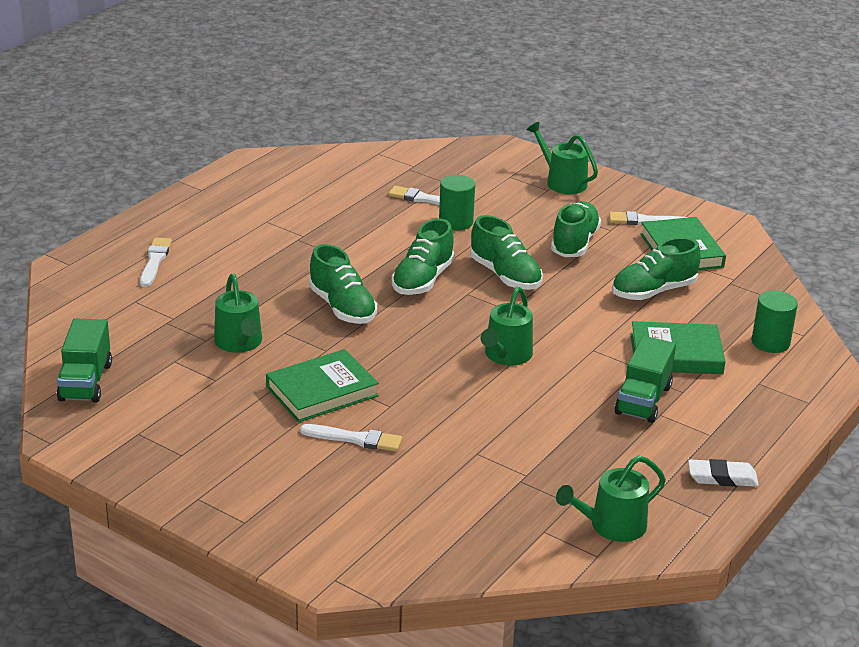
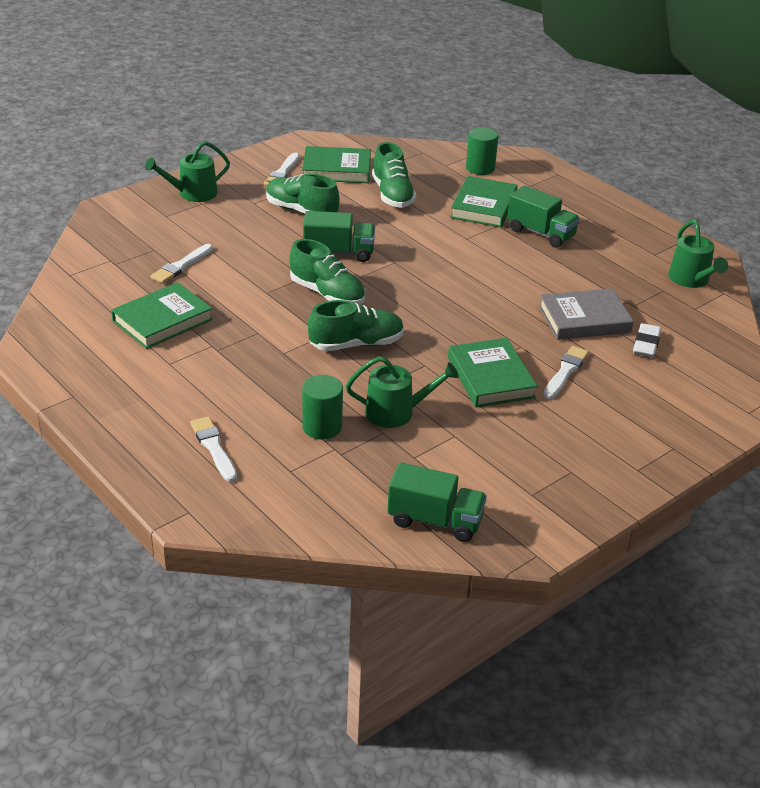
camera: 75 degrees left, 5 degrees up
white brush [140,237,172,287] -> white brush turned 45 degrees clockwise [190,416,237,482]
green cylinder [439,175,475,230] -> green cylinder moved to [302,375,343,439]
green shoe [470,215,543,290] -> green truck [303,211,375,262]
green watering can [481,287,533,366] -> none
white eraser [688,459,759,487] -> white eraser moved to [633,323,661,358]
none -> green book [111,282,213,349]
none -> grey book [539,288,634,340]

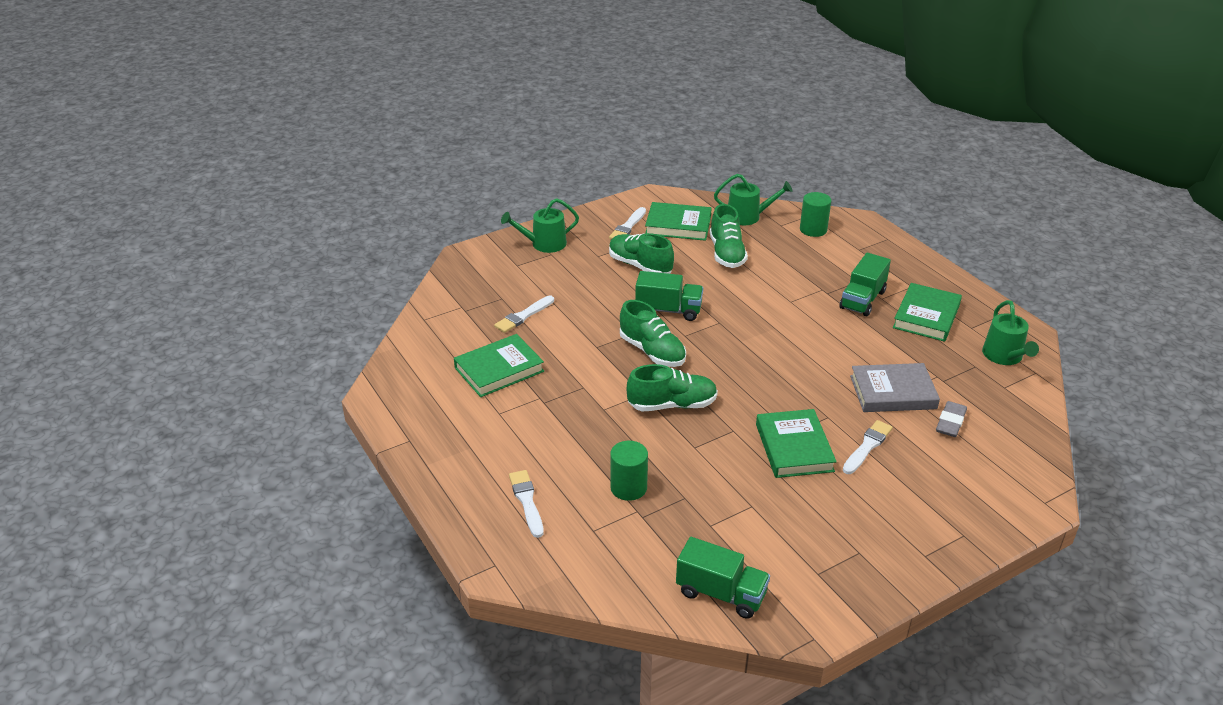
camera: 10 degrees right, 0 degrees up
green watering can [346,357,459,428] -> green watering can moved to [714,174,793,225]
green book [450,176,518,227] -> green book moved to [893,283,962,342]
green truck [507,185,580,248] -> green truck turned 75 degrees clockwise [840,253,891,316]
white eraser [633,323,661,358] -> grey eraser [936,401,967,437]

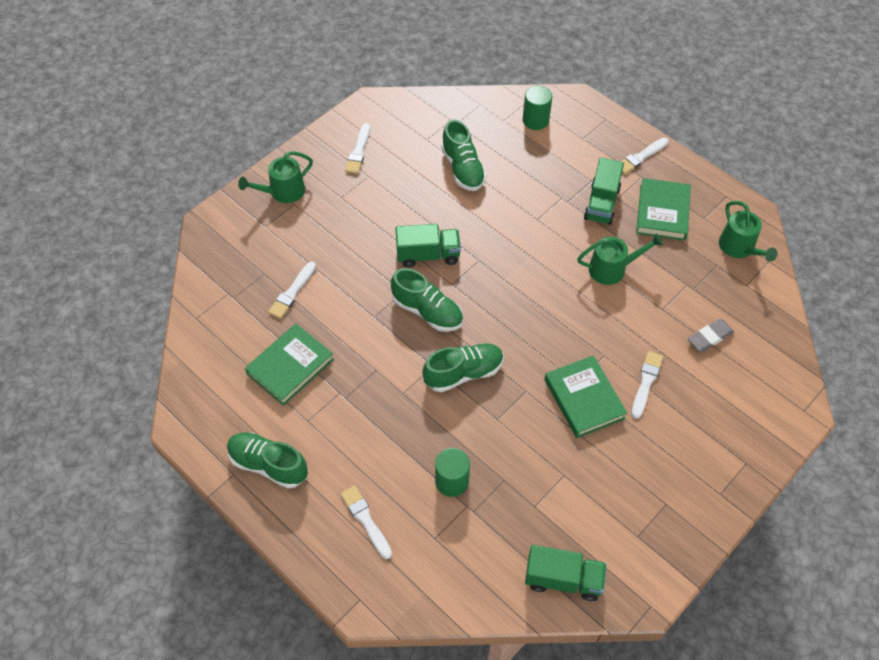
camera: 15 degrees left, 20 degrees up
green shoe [609,233,674,274] -> green shoe moved to [227,432,308,489]
green book [645,202,712,241] -> none
green watering can [714,174,793,225] -> green watering can moved to [577,233,663,285]
grey book [850,363,940,412] -> none
grey eraser [936,401,967,437] -> grey eraser turned 45 degrees clockwise [688,319,734,352]
none -> white brush [621,138,669,175]

